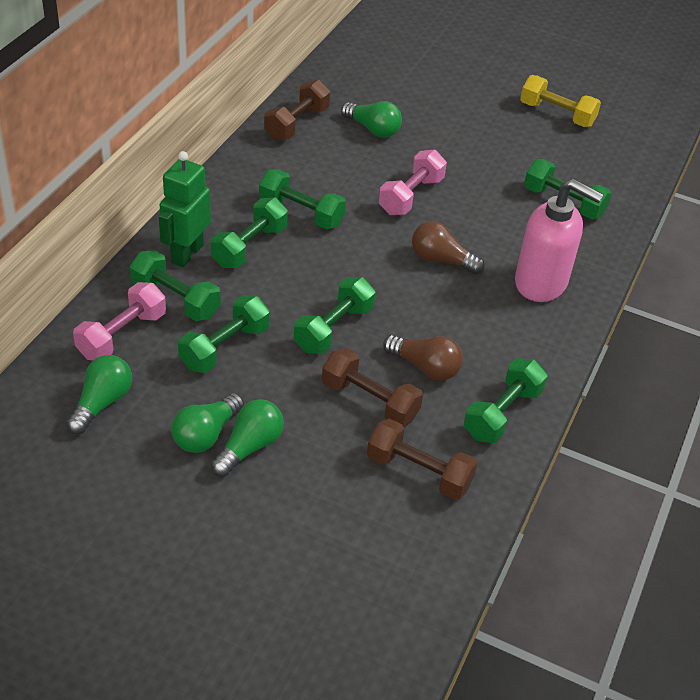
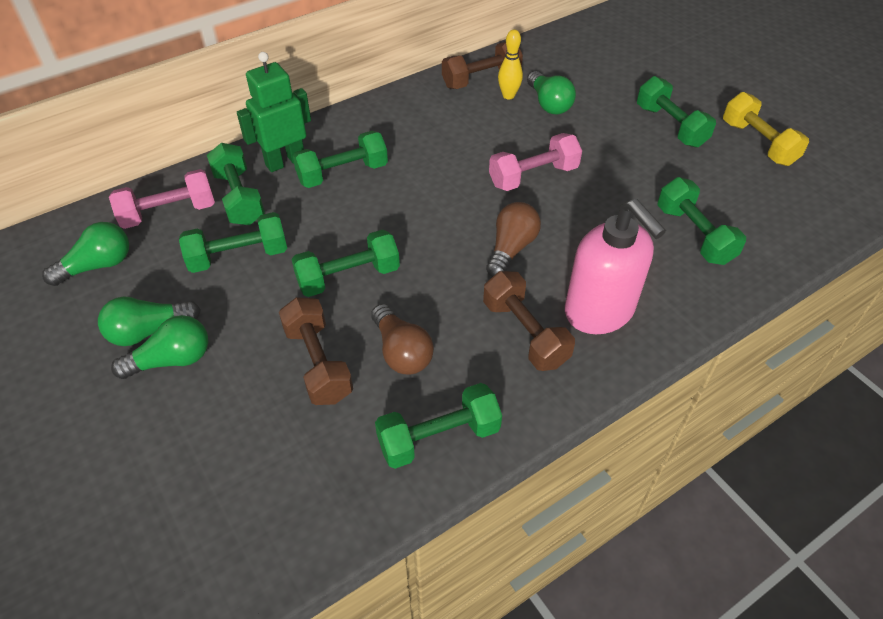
camera: 35 degrees right, 5 degrees up
green dumbbell [259,169,346,229] -> green dumbbell moved to [637,76,716,147]
brown dumbbell [367,418,477,500] -> brown dumbbell moved to [483,271,575,371]
brown light bulb [412,221,485,275] -> brown light bulb turned 60 degrees clockwise [486,202,541,277]
none -> yellow bowling pin [498,29,523,99]

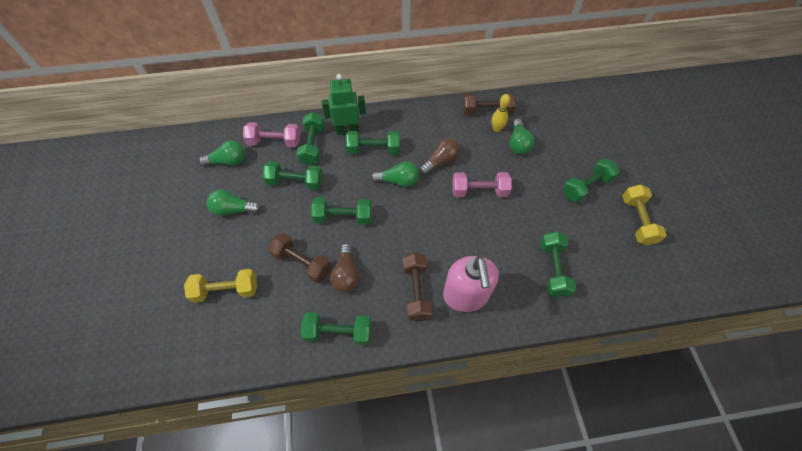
camera: 25 degrees right, 10 degrees up
green light bulb [111,315,208,379] -> green light bulb moved to [371,161,419,187]
brown dumbbell [279,297,353,405] -> brown dumbbell turned 60 degrees counterclockwise [268,233,331,283]
brown light bulb [486,202,541,277] -> brown light bulb moved to [420,138,460,175]
green dumbbell [637,76,716,147] -> green dumbbell turned 60 degrees clockwise [563,158,620,203]
none -> yellow dumbbell [184,269,257,303]

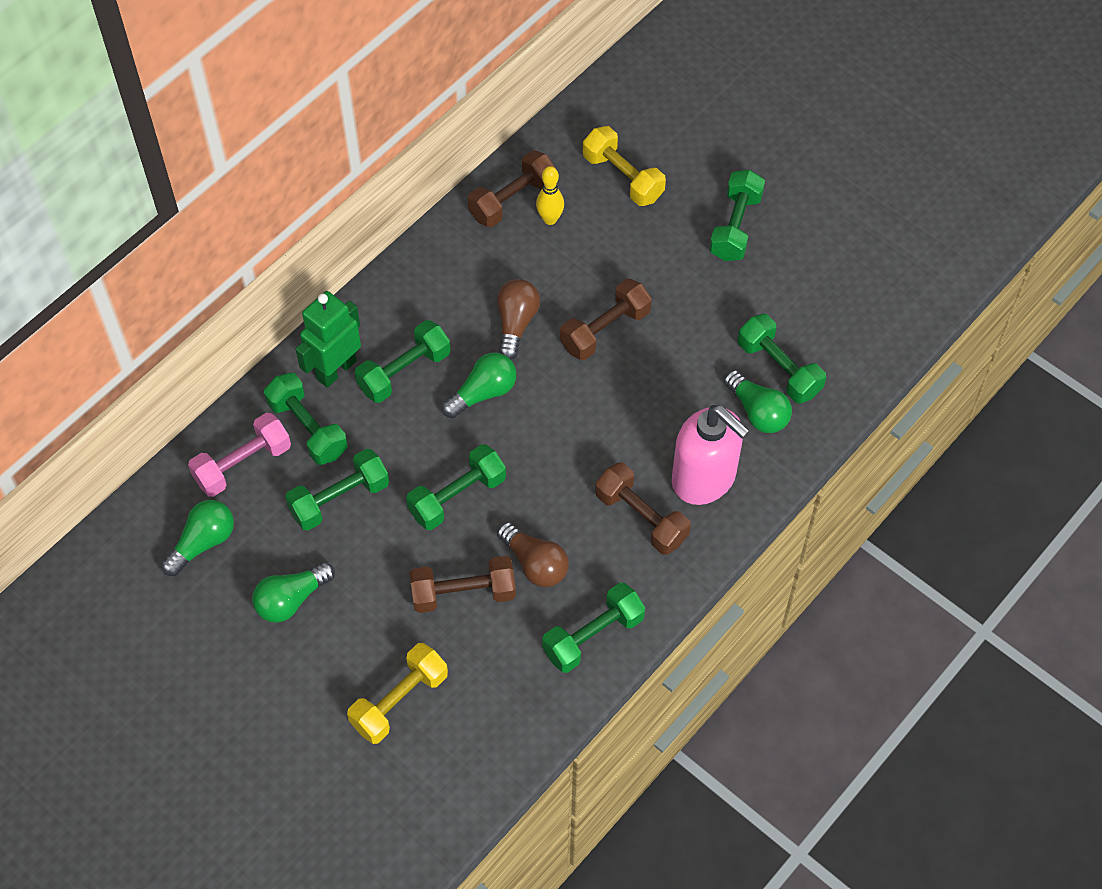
camera: 40 degrees left, 0 degrees up
pink dumbbell [452,172,512,197] -> brown dumbbell [560,279,652,360]
green light bulb [509,119,535,154] -> green light bulb moved to [724,370,792,433]
yellow dumbbell [622,184,667,245] -> yellow dumbbell moved to [583,126,666,206]

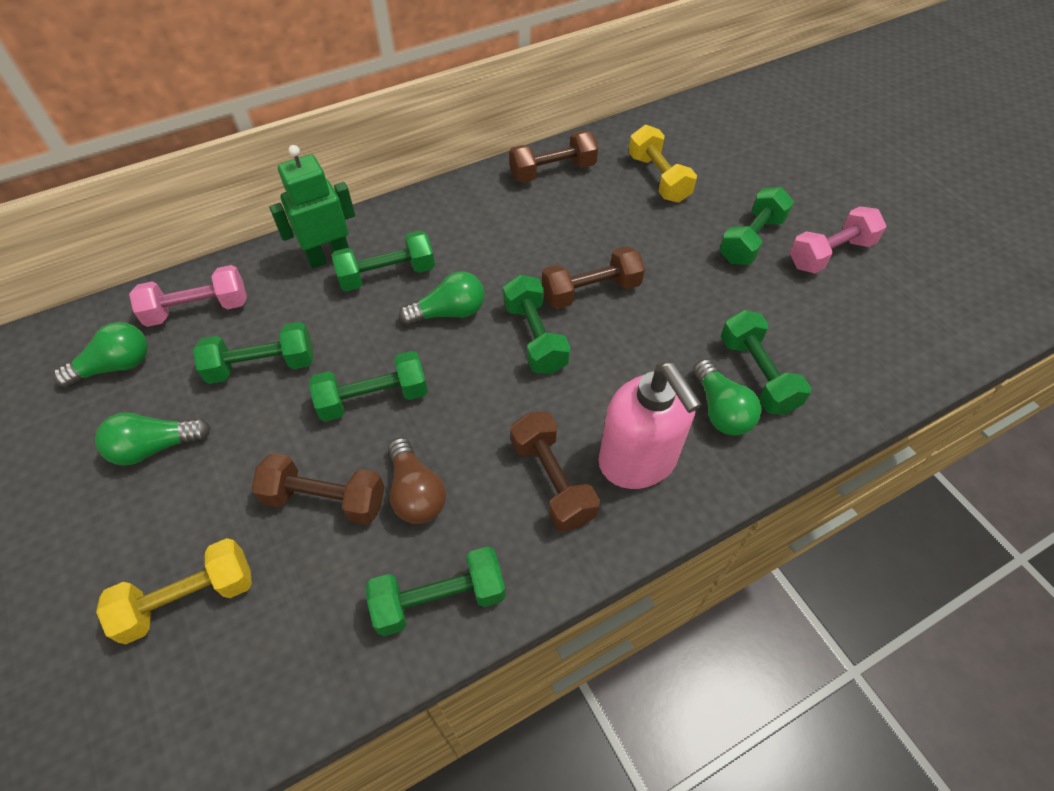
camera: 20 degrees right, 5 degrees down
green dumbbell [264,373,348,465] -> green dumbbell moved to [503,275,570,374]
brown light bulb [497,279,540,360] -> none
yellow bowling pin [536,166,564,225] -> none
none -> pink dumbbell [790,206,886,273]

